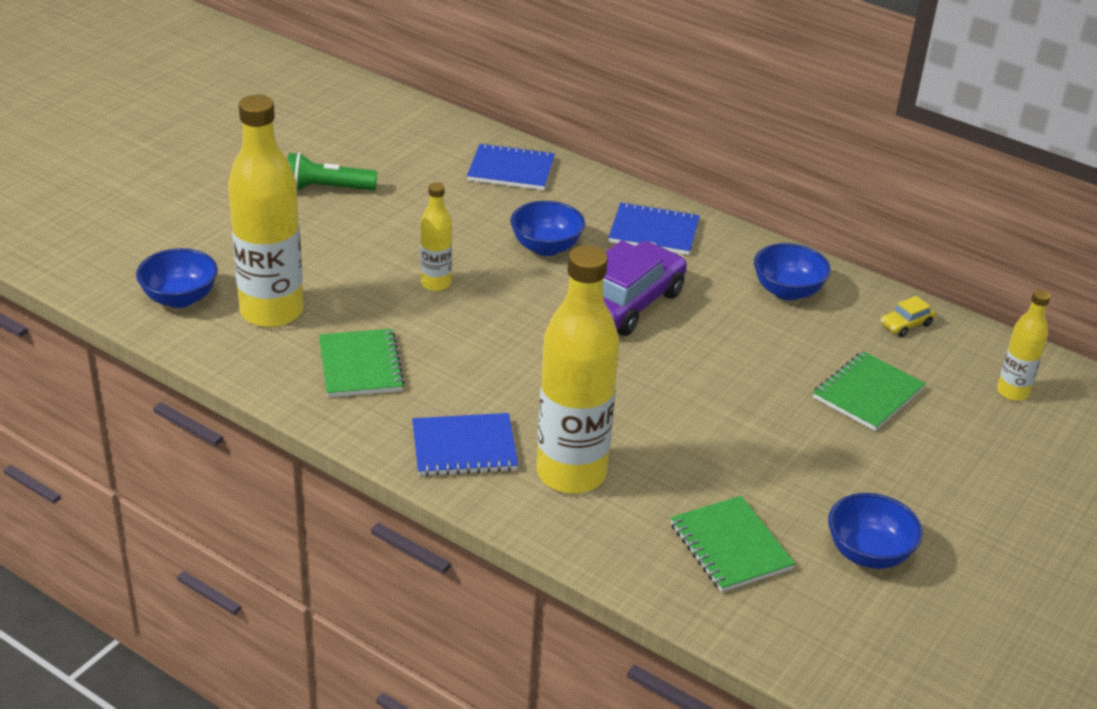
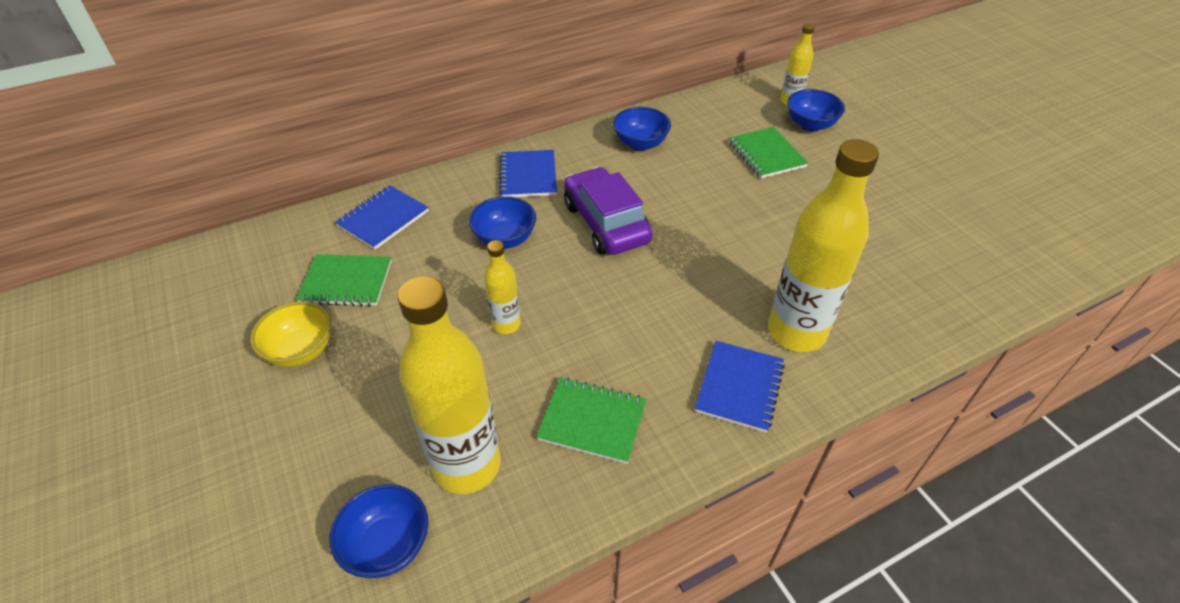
camera: 60 degrees left, 10 degrees up
green flashlight [288,152,378,191] -> yellow bowl [250,301,331,367]
blue notebook [608,202,700,255] -> blue notebook turned 45 degrees counterclockwise [499,150,557,197]
green notebook [670,496,795,592] -> green notebook moved to [296,254,392,307]
blue bowl [828,493,923,569] -> blue bowl moved to [787,89,845,132]
yellow car [881,296,935,337] -> none

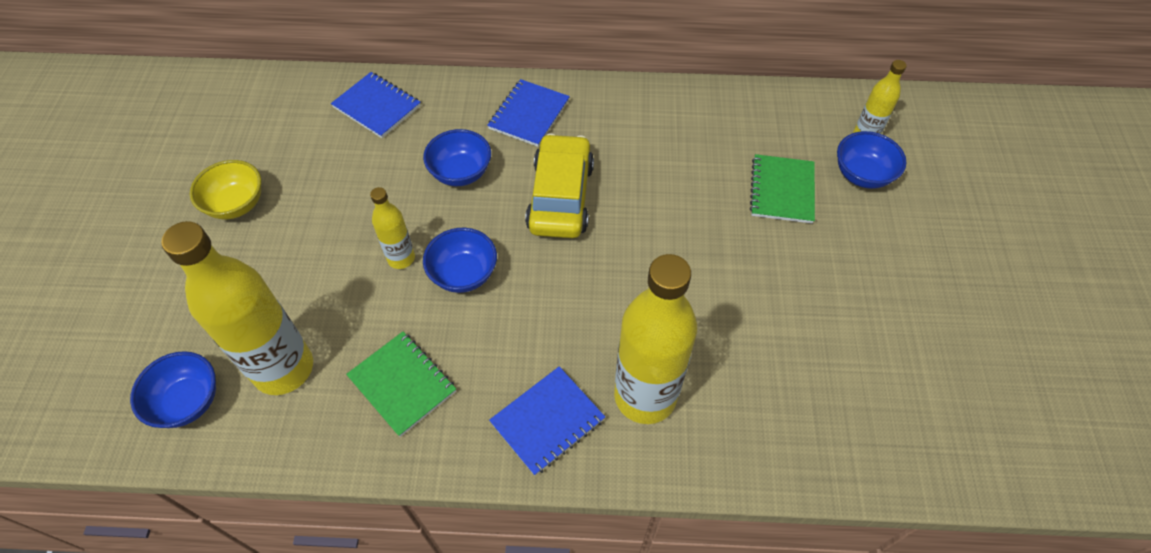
camera: 30 degrees right, 10 degrees up
green notebook [296,254,392,307] -> none
blue notebook [335,185,429,250] -> blue notebook turned 60 degrees clockwise [331,72,421,138]
purple car [564,167,652,255] -> yellow car [525,134,594,238]
blue bowl [613,107,671,151] -> blue bowl moved to [423,228,497,293]

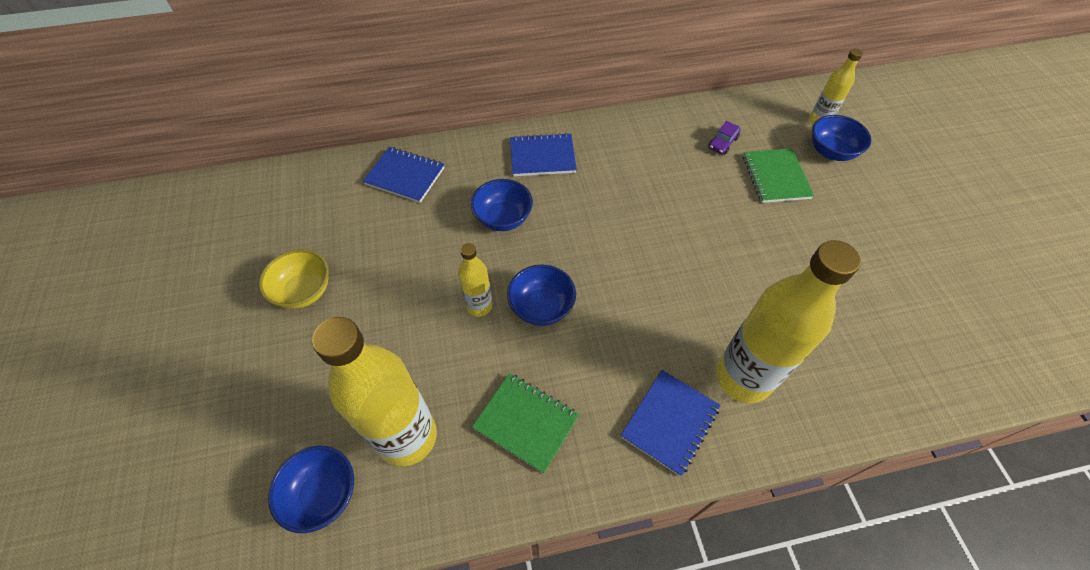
camera: 15 degrees left, 0 degrees up
blue notebook [487,79,570,147] -> blue notebook turned 75 degrees clockwise [510,133,577,176]
yellow car [525,134,594,238] -> none
none -> purple car [708,121,741,155]

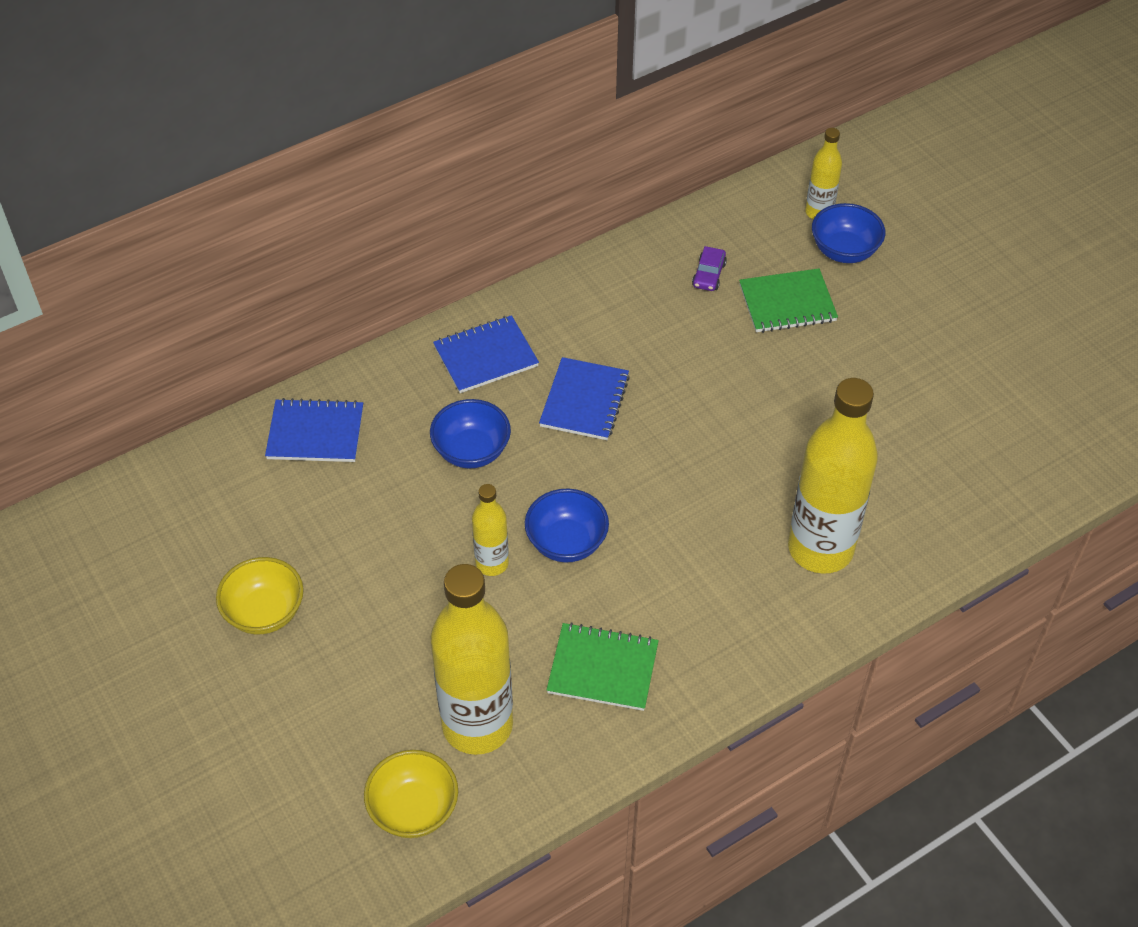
camera: 20 degrees left, 5 degrees down
blue bowl [268,446,354,533] -> yellow bowl [364,750,458,838]
blue notebook [621,370,721,476] -> blue notebook moved to [539,357,630,440]
green notebook [743,148,814,203] -> green notebook turned 75 degrees counterclockwise [739,268,838,333]

